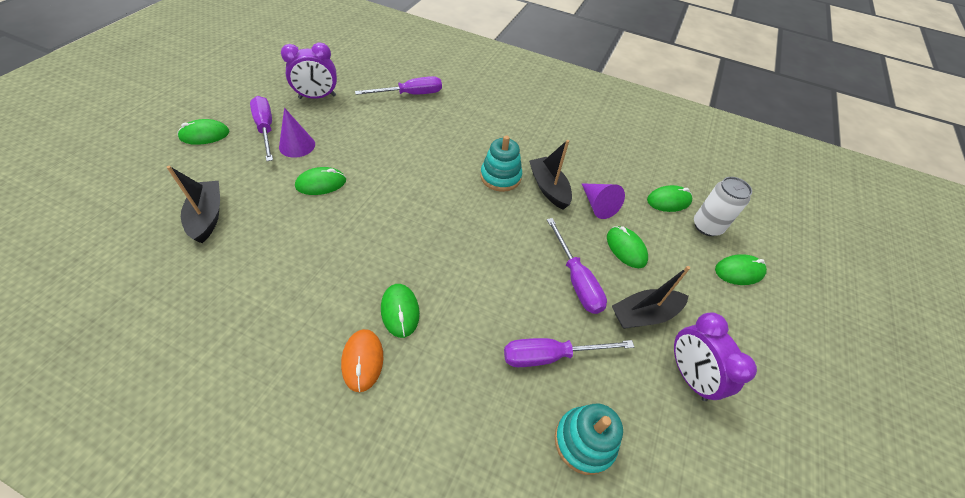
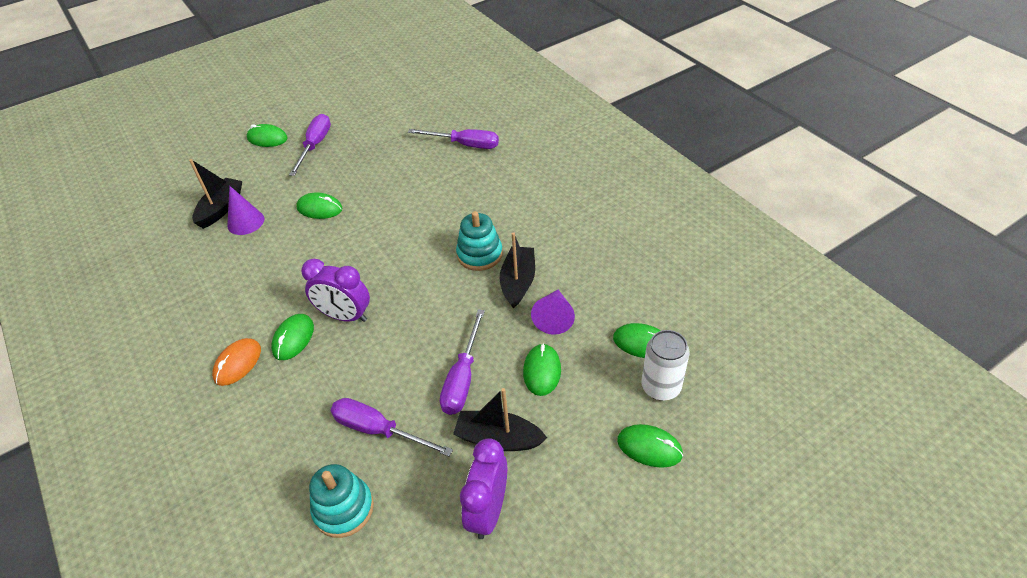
camera: 40 degrees right, 5 degrees down
purple cone [279,108,315,158] -> purple cone moved to [227,186,264,235]
purple clock [281,42,337,99] -> purple clock moved to [301,259,370,322]

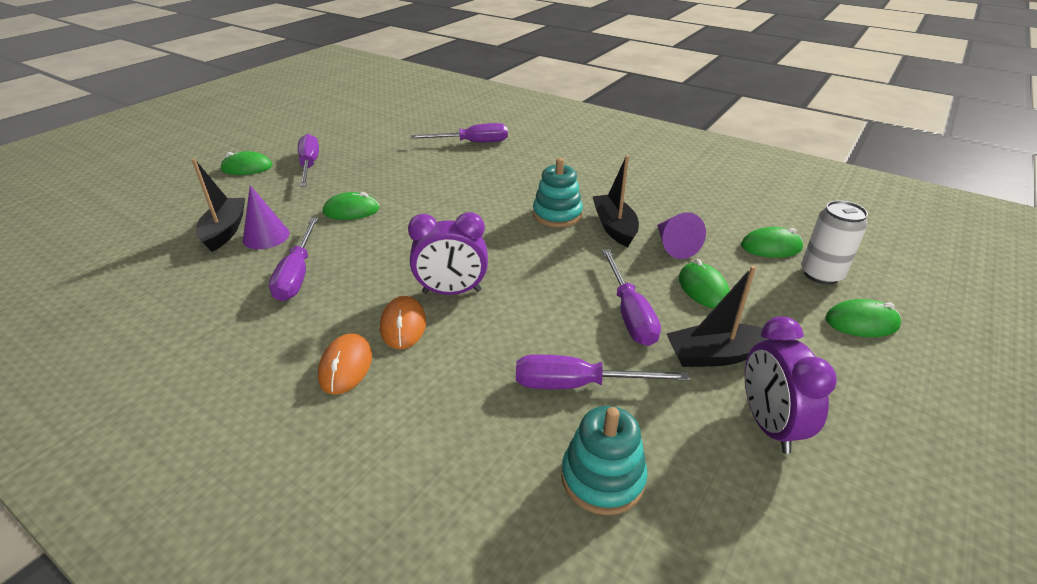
camera: 25 degrees left, 10 degrees down
green mouse [271,314,314,360] -> orange mouse [380,296,426,349]
none -> purple screwdriver [269,218,318,301]

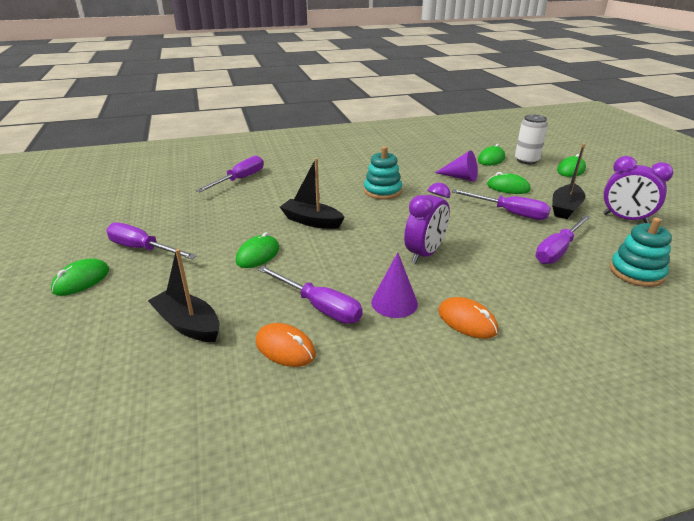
camera: 50 degrees left, 5 degrees down
purple cone [243,185,290,249] -> purple cone moved to [371,253,418,318]
orange mouse [380,296,426,349] -> orange mouse moved to [256,323,316,367]
black boat [592,155,639,247] -> black boat moved to [280,158,345,229]

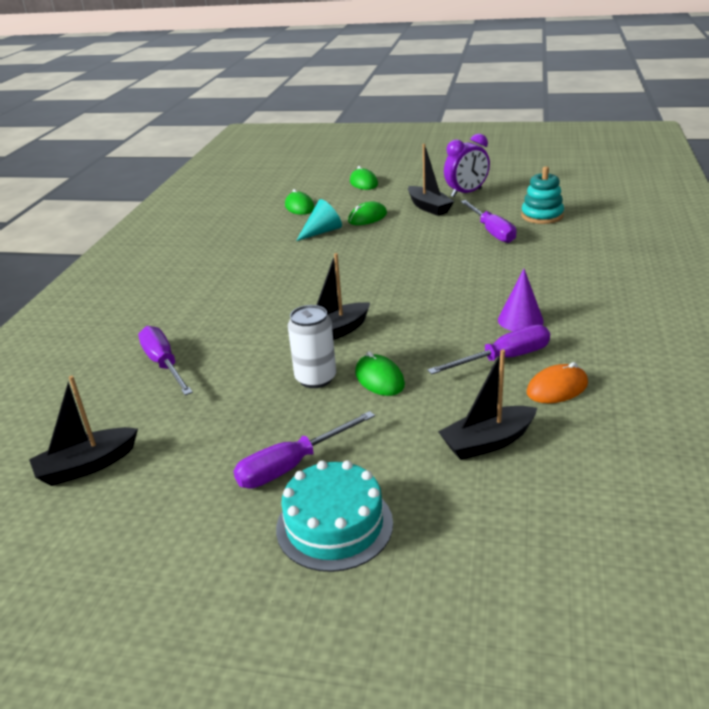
camera: 60 degrees left, 0 degrees up
green mouse [51,258,109,296] -> turquoise cake [276,460,393,572]
turquoise stacking toy [364,146,402,200] -> none
purple clock [404,182,451,263] -> none
purple cone [435,150,478,182] -> turquoise cone [296,199,342,241]
orange mouse [438,297,498,339] -> none
purple screwdriver [451,189,551,220] -> none
white can [515,114,548,164] -> white can moved to [288,305,336,388]
none -> black boat [29,376,138,486]

